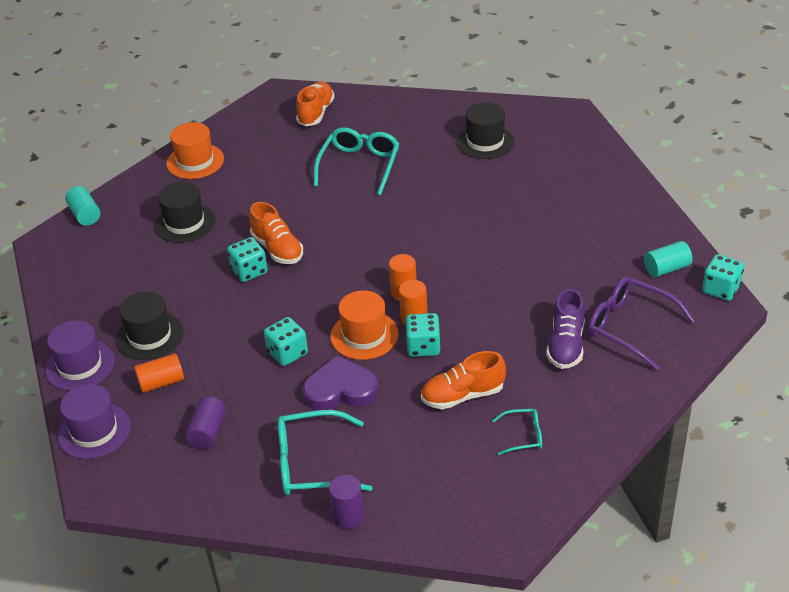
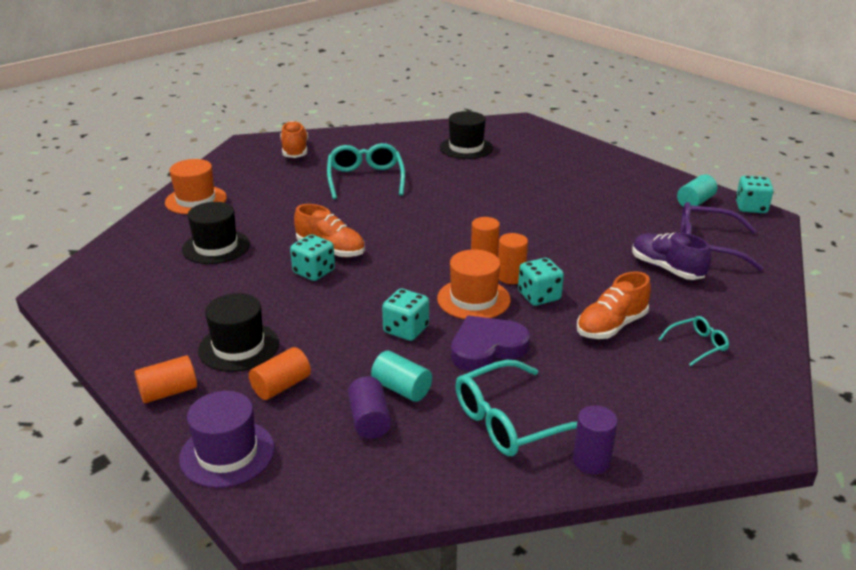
camera: 25 degrees left, 10 degrees down
purple hat [45,320,114,391] -> orange cylinder [135,355,197,403]
turquoise cylinder [65,186,100,226] -> turquoise cylinder moved to [371,351,432,402]
purple shoe [546,289,585,369] -> purple shoe turned 150 degrees clockwise [632,233,711,280]

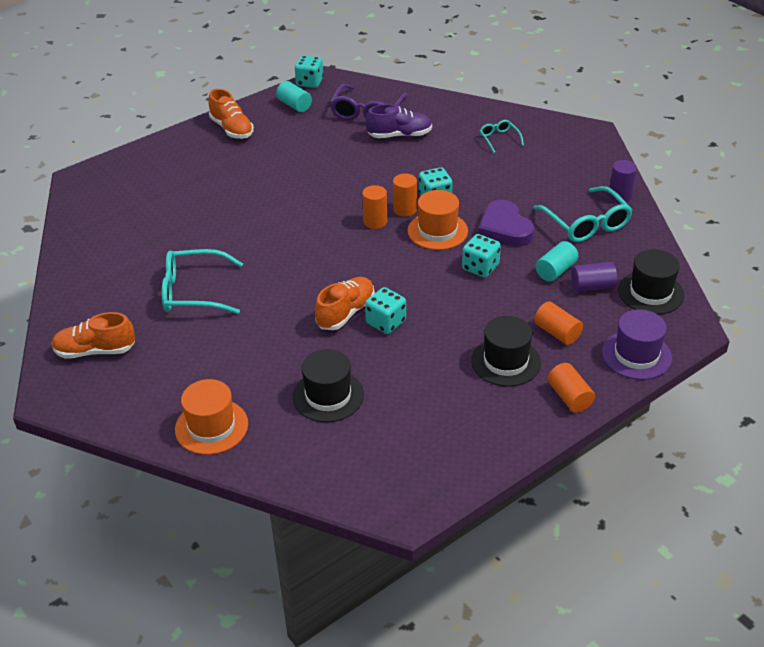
camera: 85 degrees left, 10 degrees up
black hat [440,111,493,159] -> black hat moved to [618,249,684,314]
orange shoe [577,271,651,339] -> orange shoe moved to [208,89,254,139]
purple shoe [632,233,711,280] -> purple shoe turned 150 degrees counterclockwise [366,104,432,138]

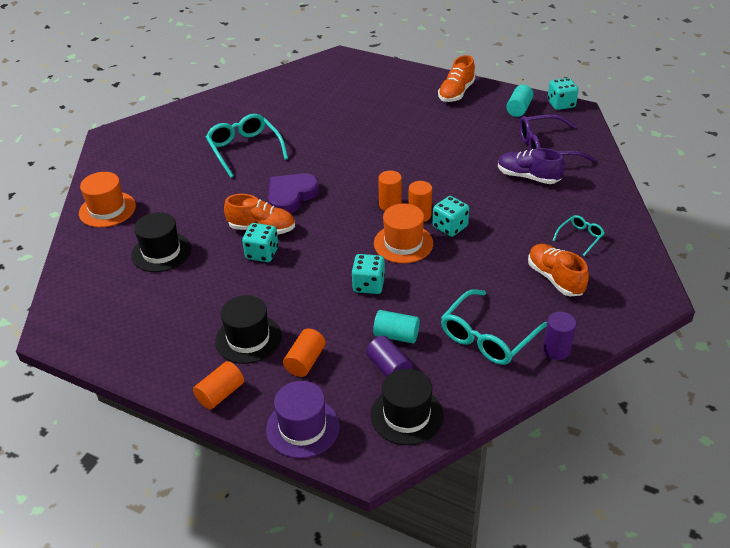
camera: 65 degrees right, 0 degrees up
orange shoe [52,312,135,359] -> orange shoe moved to [528,244,589,296]
purple shoe [366,104,432,138] -> purple shoe turned 150 degrees clockwise [498,148,565,184]
purple heart [478,200,534,247] -> purple heart moved to [268,173,319,214]

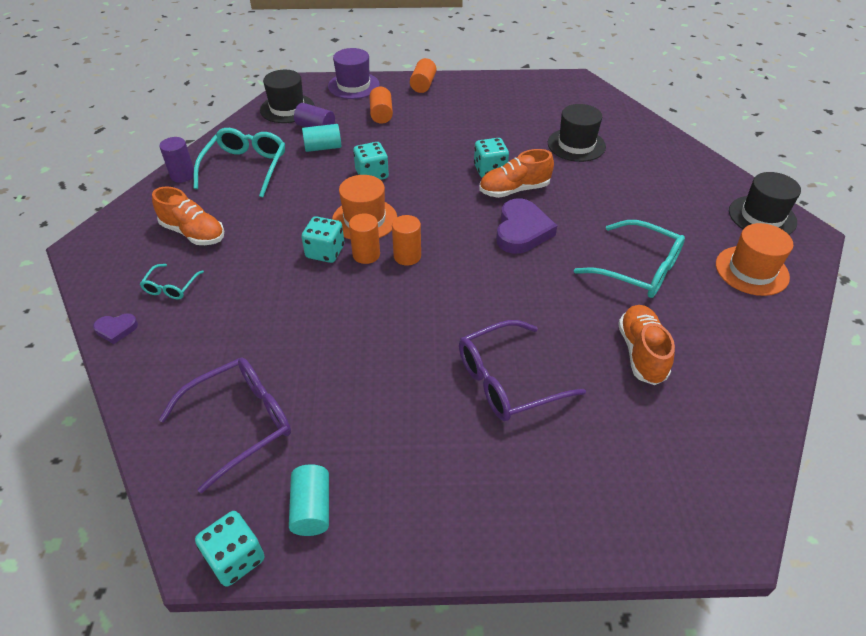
camera: 150 degrees right, 5 degrees up
orange hat [79,172,136,228] -> orange hat moved to [716,223,793,296]
black hat [215,295,282,364] -> black hat moved to [729,172,801,235]
orange shoe [438,55,475,102] -> orange shoe moved to [618,305,675,385]
purple shoe [498,148,565,184] -> none
none -> purple heart [93,314,138,344]
none -> purple glasses [459,320,586,421]

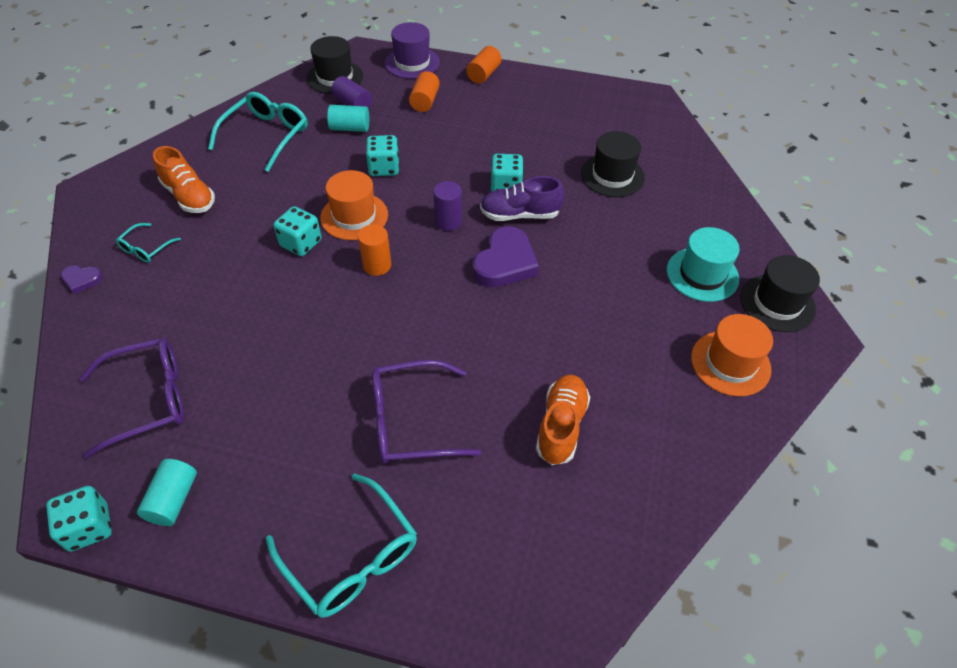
camera: 15 degrees right, 5 degrees up
purple cylinder [159,137,194,183] -> purple cylinder moved to [433,181,462,231]
orange cylinder [349,213,380,264] -> none
orange shoe [479,149,554,198] -> purple shoe [480,176,565,221]
turquoise glasses [574,220,685,298] -> turquoise glasses moved to [266,473,417,618]
none -> turquoise hat [667,227,739,302]

